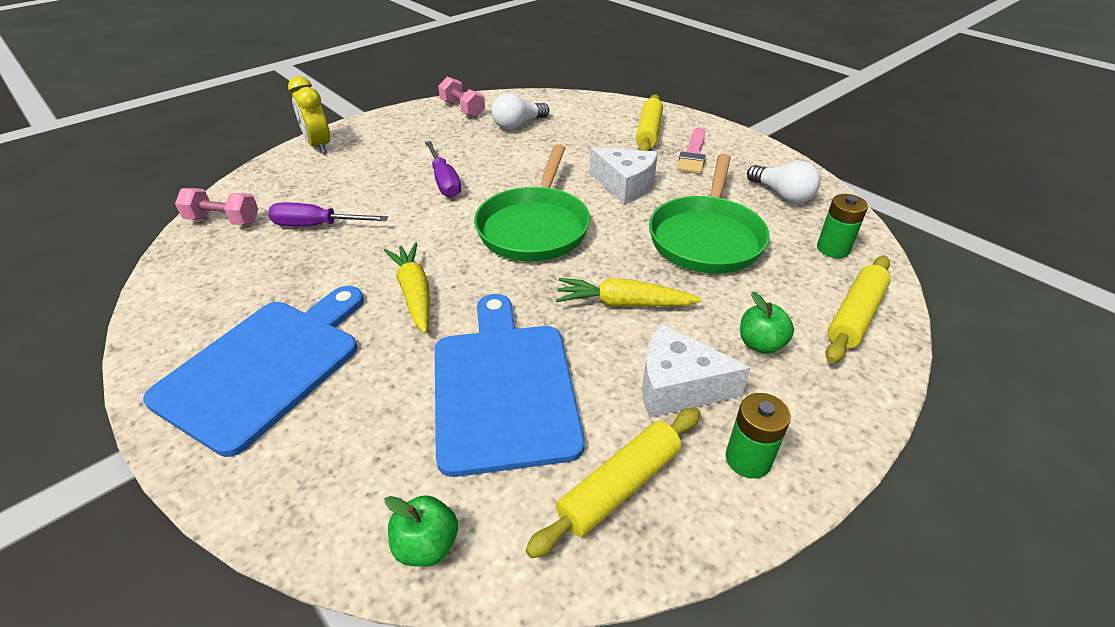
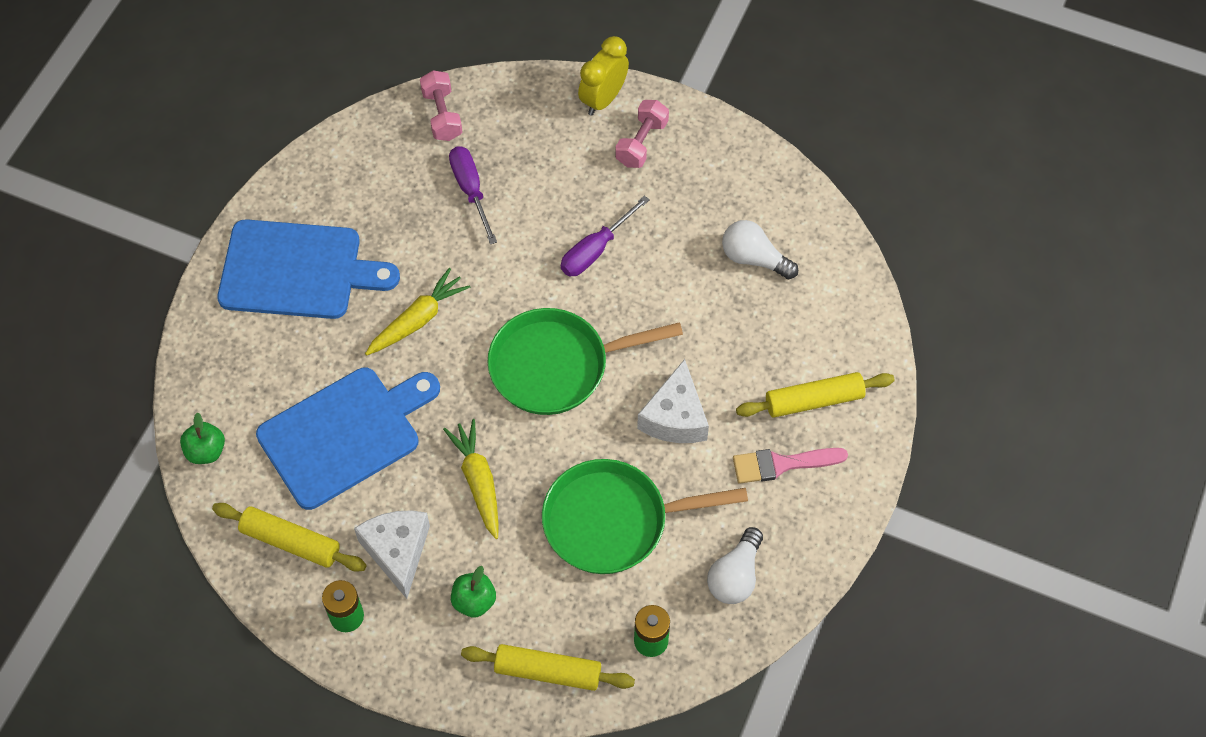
camera: 65 degrees right, 20 degrees up
pink dumbbell [438,77,485,118] -> pink dumbbell moved to [615,100,669,168]

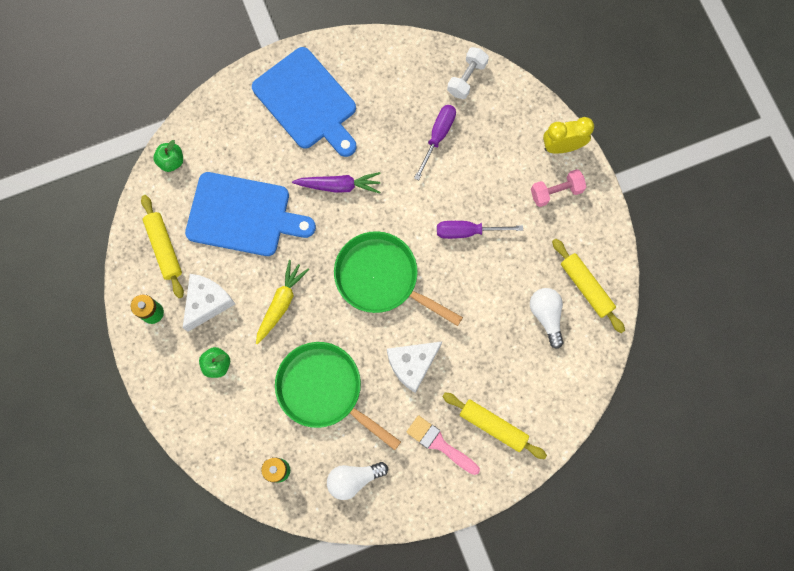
camera: 45 degrees right, 15 degrees up
yellow carrot [365,268,470,355] -> purple carrot [292,172,380,194]
pink dumbbell [420,71,462,141] -> white dumbbell [447,47,489,99]
yellow rolling pin [461,644,635,691] -> yellow rolling pin moved to [552,239,625,333]

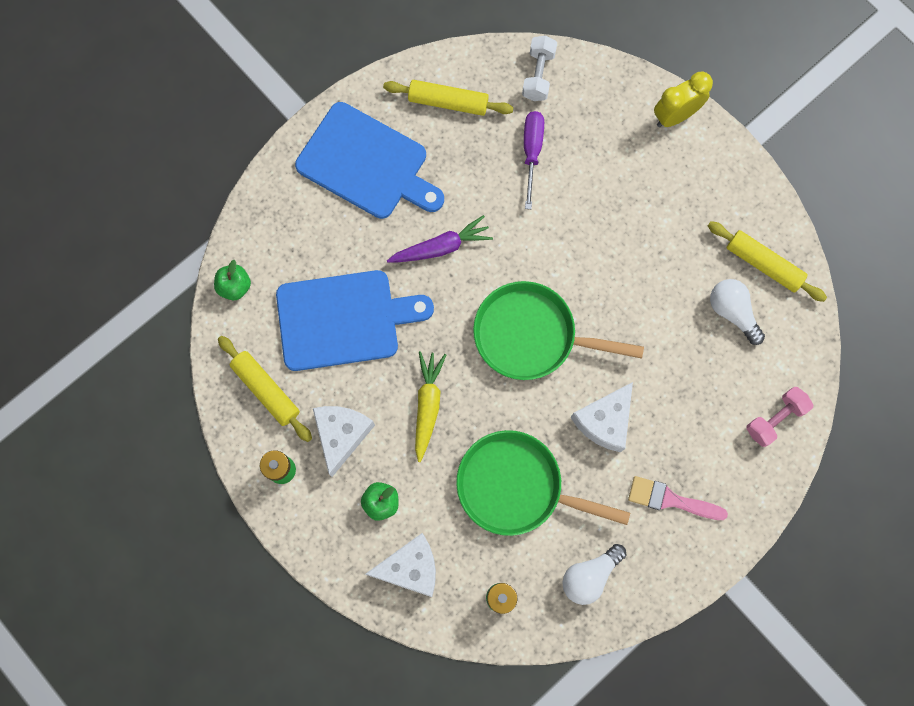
camera: 20 degrees left, 0 degrees up
purple screwdriver [437,221,523,239] -> none
yellow rolling pin [442,393,547,459] -> yellow rolling pin moved to [383,80,514,116]
pink dumbbell [531,169,586,207] -> pink dumbbell moved to [746,387,813,447]
none -> white cheese [365,533,436,597]

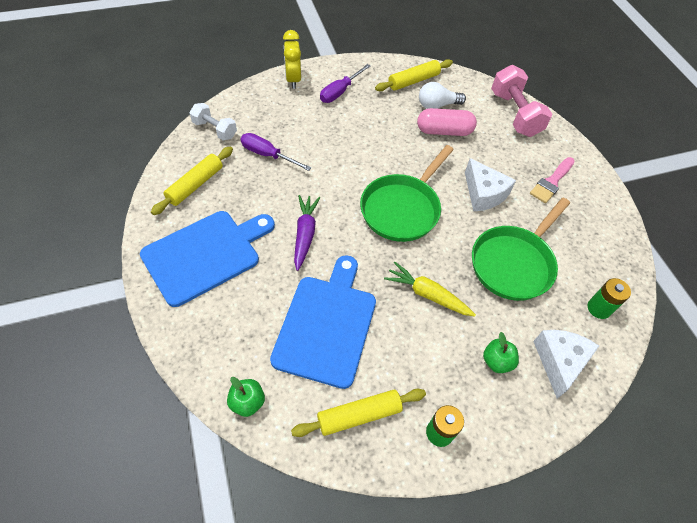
camera: 70 degrees left, 20 degrees down
white cheese [313,406,375,477] -> none
white light bulb [562,544,627,605] -> none
pink dumbbell [746,387,813,447] -> pink dumbbell [491,65,552,137], size x1.65
none -> purple screwdriver [320,64,371,103]
none -> pink capsule [417,108,477,136]

